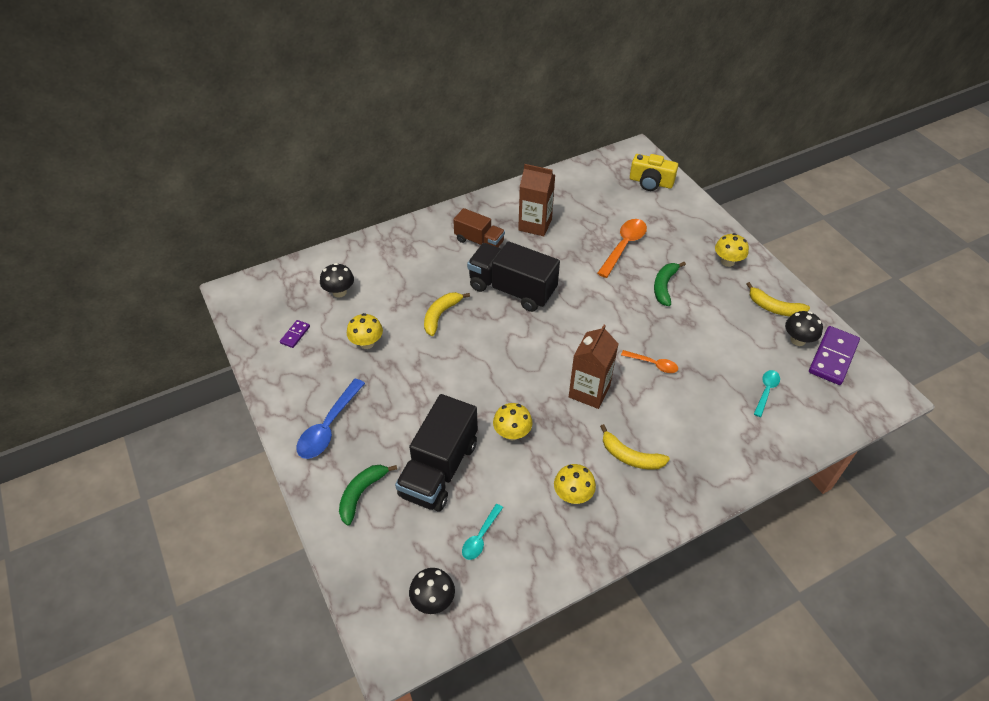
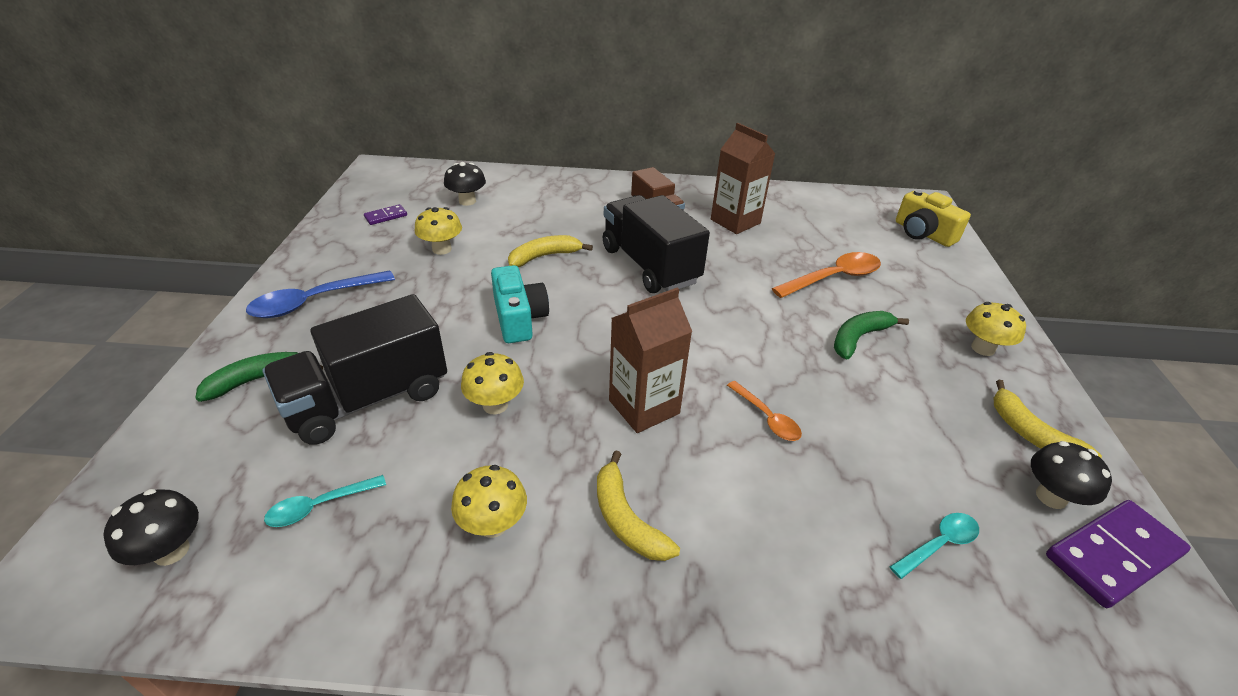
camera: 30 degrees right, 10 degrees down
none -> turquoise camera [491,265,549,343]

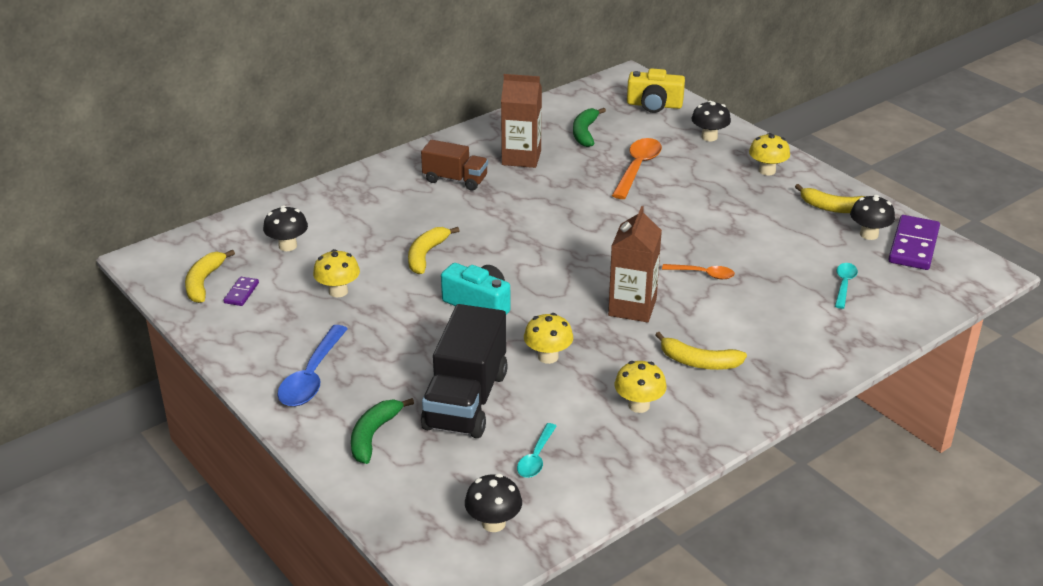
camera: 40 degrees left, 5 degrees down
black truck [603,195,710,293] -> none
green banana [834,311,909,359] -> green banana moved to [573,108,606,147]
none -> yellow banana [185,250,235,303]
none -> black mushroom [692,101,731,141]

